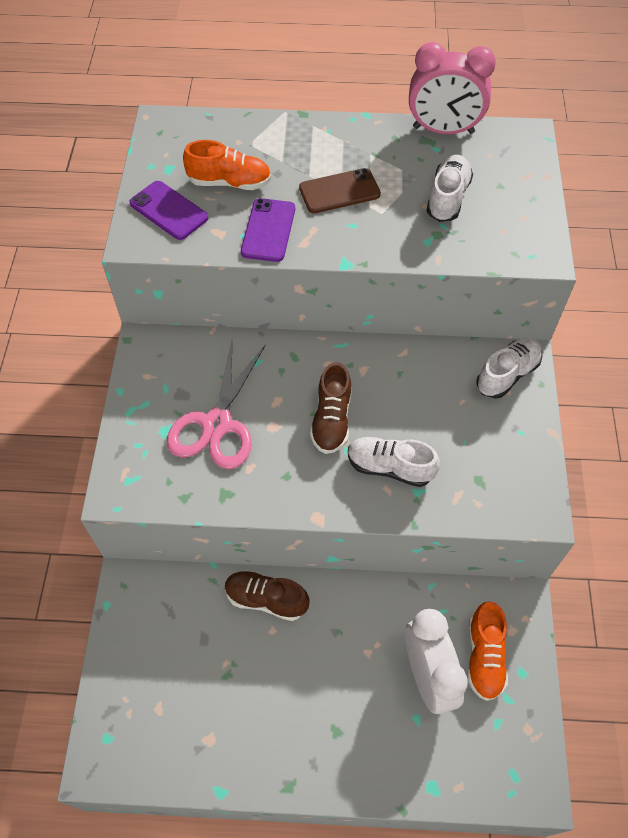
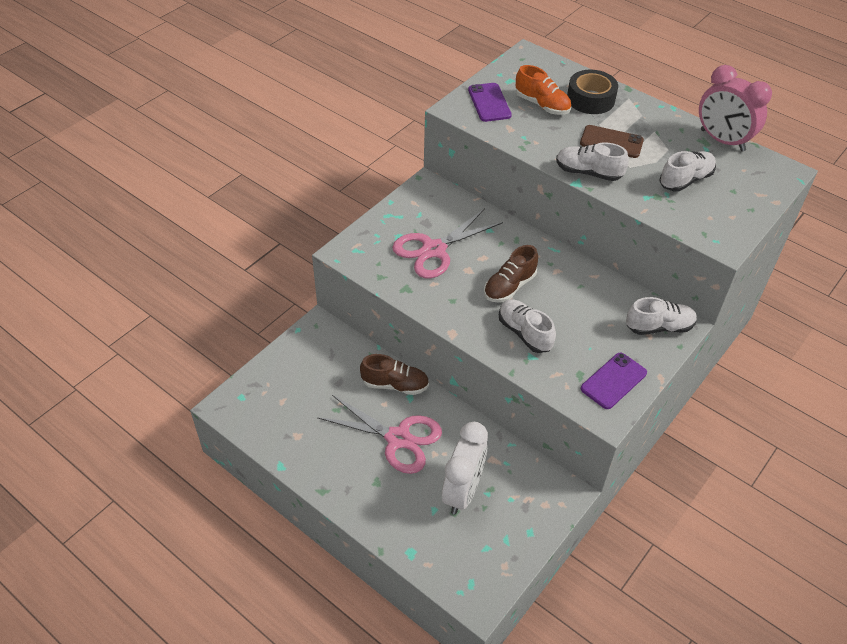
camera: 35 degrees right, 10 degrees down
brown shoe [225,570,310,621] -> brown shoe turned 135 degrees clockwise [360,354,429,395]
purple phone [241,198,295,262] -> purple phone moved to [581,353,647,409]
orange shoe [467,602,508,701] -> none
none -> pink scissors [317,395,442,474]
none -> white shoe [556,142,629,181]
none -> black tape [567,70,618,114]

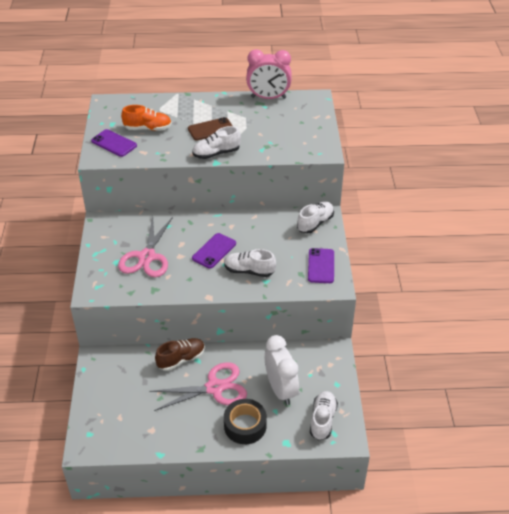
camera: 40 degrees left, 5 degrees down
brown shoe [484,245,538,303] -> purple phone [192,233,236,268]
black tape [567,70,618,114] -> black tape moved to [224,399,267,444]
white shoe [659,151,716,191] -> white shoe moved to [310,391,338,440]

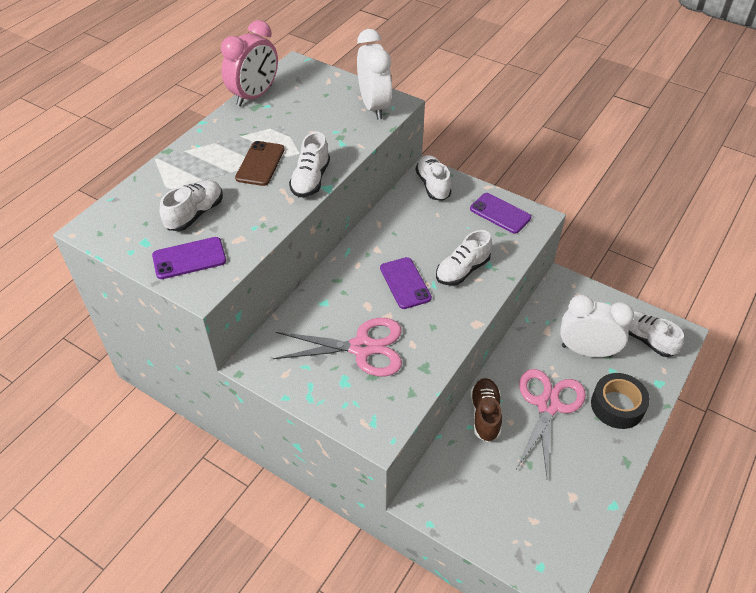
camera: 55 degrees left, 5 degrees up
pink scissors [118,216,173,277] -> pink scissors turned 45 degrees counterclockwise [273,318,402,376]
orange shoe [121,105,172,131] -> white shoe [159,180,223,231]
none -> white clock [357,29,392,120]

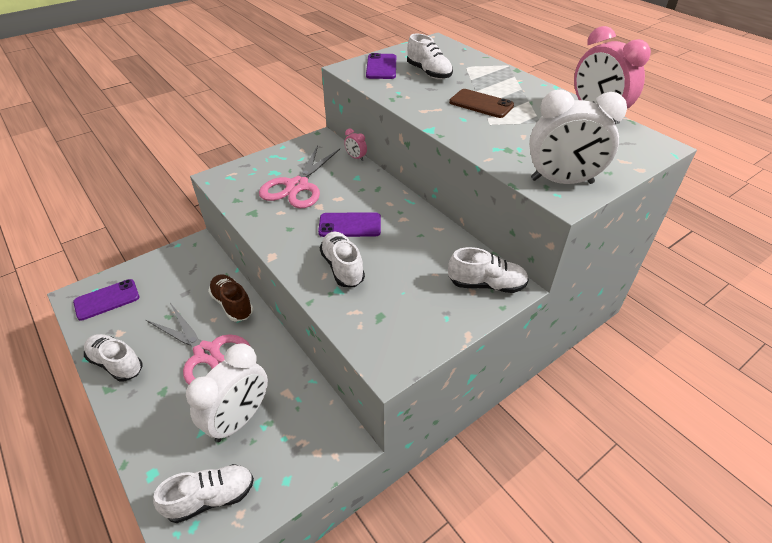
camera: 110 degrees right, 5 degrees down
white shoe [289,132,330,197] -> white shoe moved to [84,334,143,382]
purple phone [470,193,531,234] -> purple phone moved to [73,279,139,321]
brown shoe [470,378,502,442] -> brown shoe turned 150 degrees counterclockwise [208,275,253,322]
black tape [591,373,650,429] -> none
none -> pink clock [344,129,367,161]

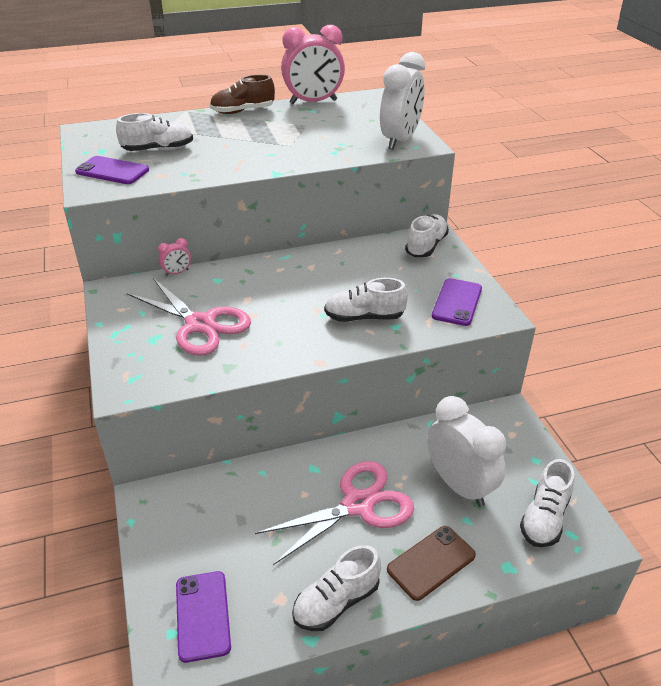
camera: 70 degrees left, 5 degrees down
white shoe [153,464,254,523] -> white shoe turned 150 degrees counterclockwise [520,459,574,547]
brown shoe [208,275,253,322] -> brown shoe moved to [210,74,275,114]
purple phone [318,212,381,237] -> purple phone moved to [432,278,482,326]
brown phone [449,89,514,118] -> brown phone moved to [387,526,476,601]

